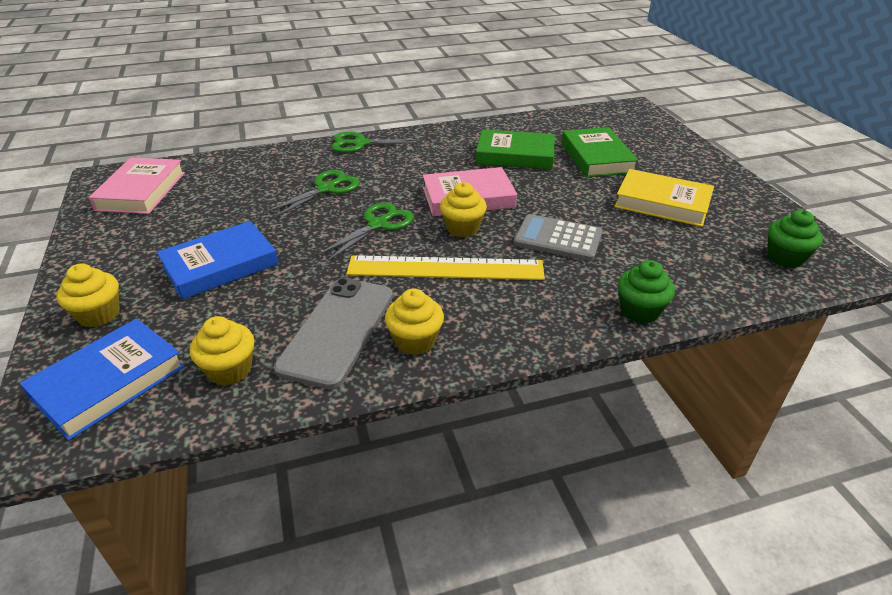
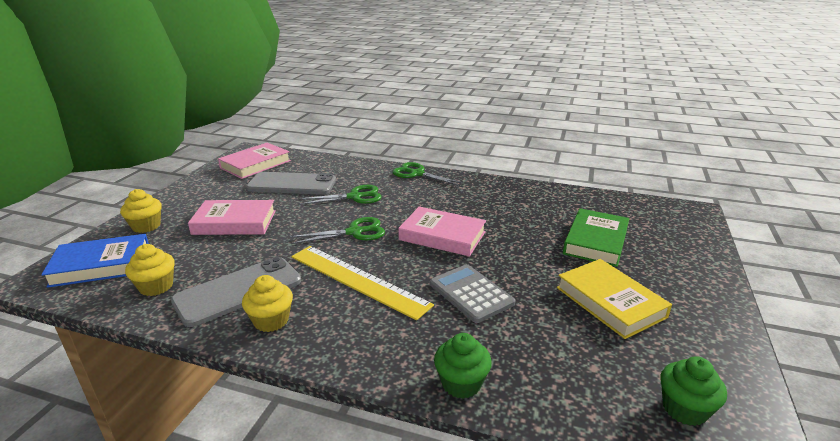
camera: 35 degrees right, 10 degrees down
blue book [157,221,279,300] -> pink book [188,200,276,235]
yellow cupcake [440,182,487,237] -> none
green book [476,129,555,170] -> none
none -> grey phone [246,172,336,195]

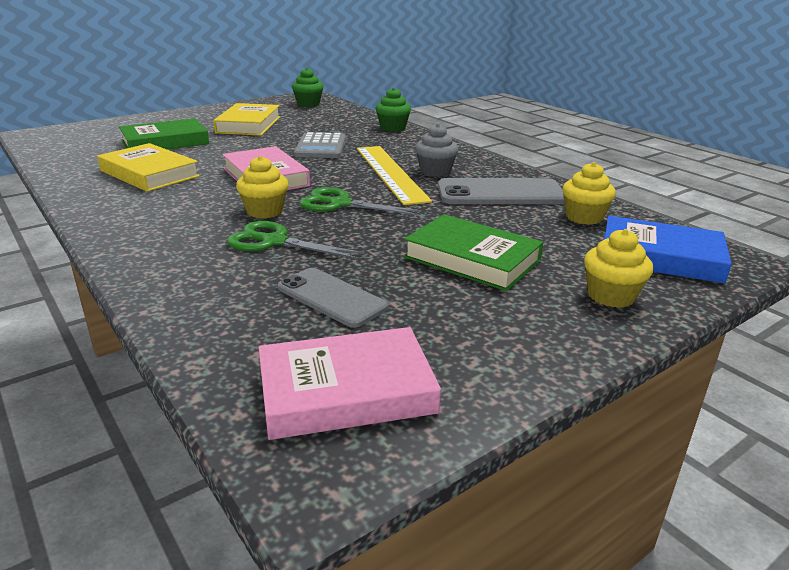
camera: 145 degrees left, 0 degrees up
pink book [188,200,276,235] -> green book [404,214,543,291]
yellow cupcake [242,275,293,332] -> yellow cupcake moved to [236,156,289,218]
grey phone [246,172,336,195] -> grey phone [278,268,388,328], size x0.66
green scissors [392,162,464,186] -> none
none -> yellow book [97,143,200,192]
none -> grey cupcake [415,124,459,177]

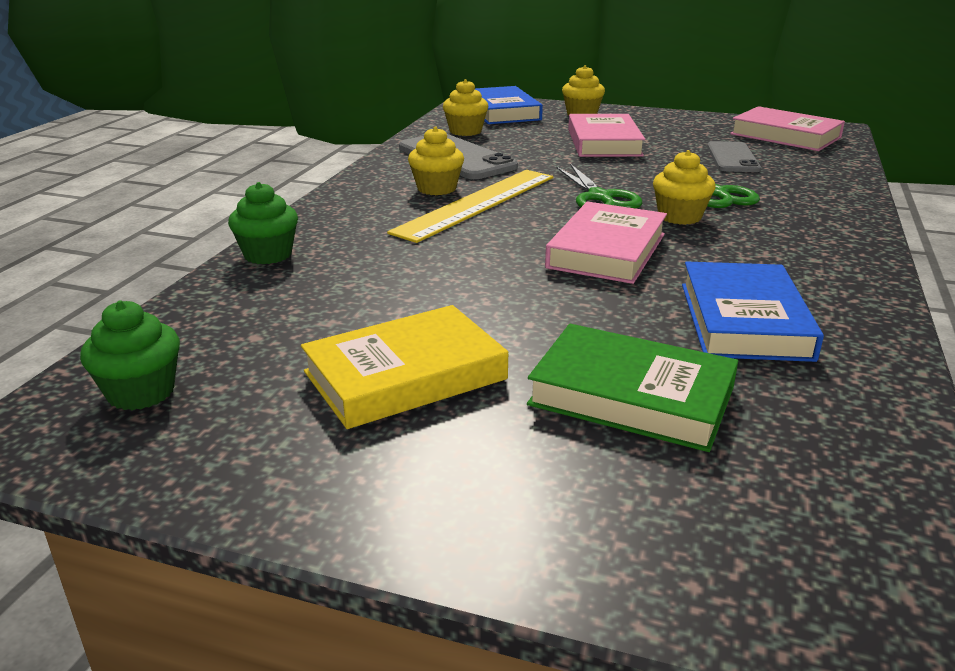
camera: 125 degrees left, 0 degrees up
yellow book [97,143,200,192] -> blue book [682,261,824,362]
grey calculator [294,132,346,158] -> none
green book [404,214,543,291] -> pink book [568,114,645,157]
grey cupcake [415,124,459,177] -> yellow cupcake [408,127,464,195]

